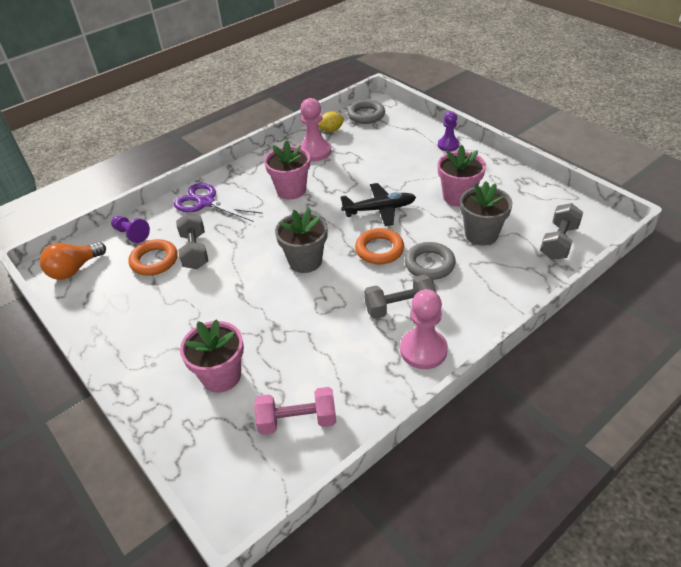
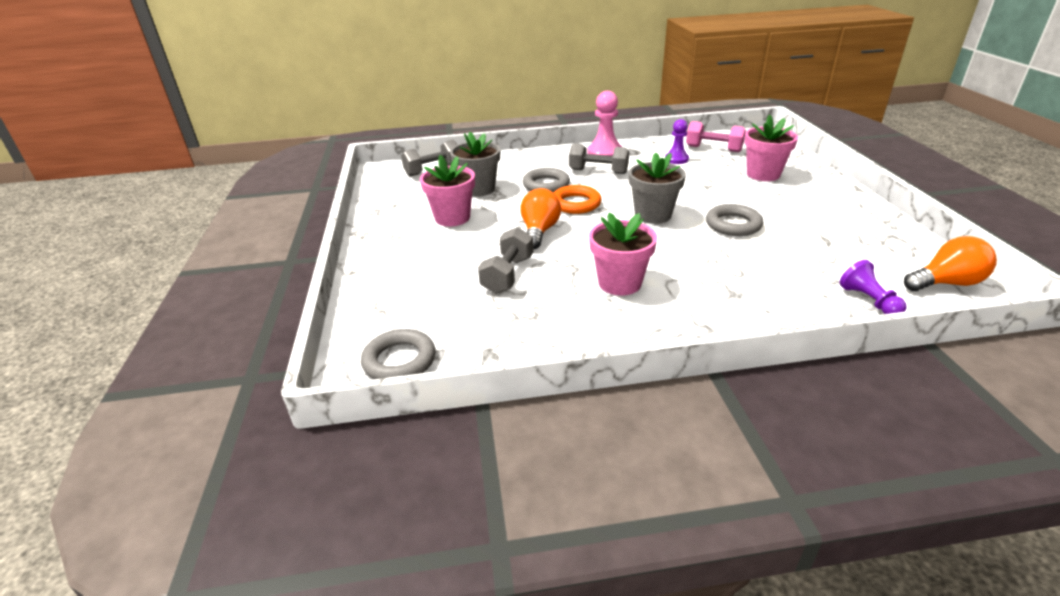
camera: 150 degrees left, 10 degrees down
orange ring [129,239,178,276] -> none
purple scissors [174,183,263,222] -> none
grey dumbbell [176,213,208,269] -> grey dumbbell moved to [478,227,533,294]
pink pawn [300,98,331,161] -> none
yellow lemon [318,111,344,132] -> none
black plane [341,183,416,226] -> orange light bulb [520,188,561,249]
purple pawn [438,111,460,151] -> purple pawn moved to [665,119,689,164]
none -> grey ring [706,204,763,236]

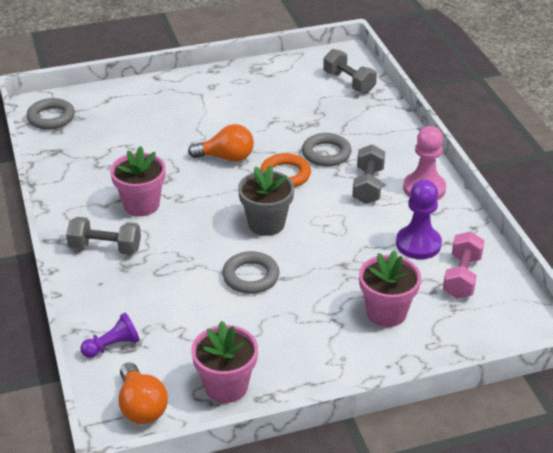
camera: 80 degrees right, 5 degrees up
pink flower pot [420,155,475,226] -> pink flower pot moved to [191,321,258,403]
grey flower pot [450,132,500,197] -> none
grey dumbbell [478,227,533,294] -> grey dumbbell moved to [66,217,141,255]
purple pawn [665,119,689,164] -> purple pawn [396,179,442,259], size x1.56

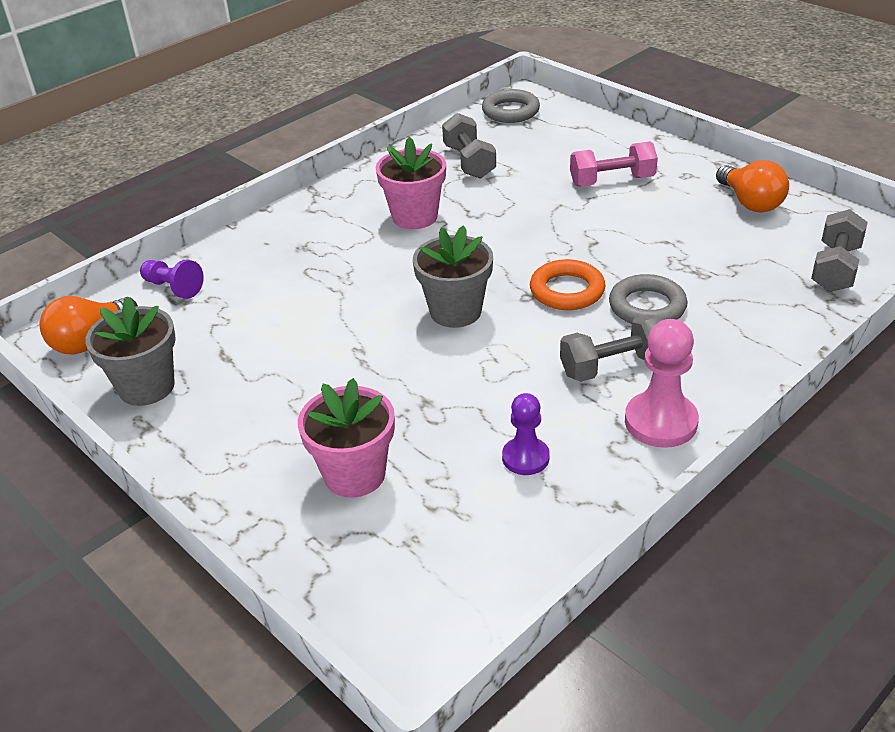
camera: 65 degrees right, 0 degrees up
grey dumbbell [66,217,141,255] -> grey dumbbell moved to [442,113,496,179]
orange light bulb [188,124,254,162] -> orange light bulb moved to [716,160,789,213]
pink flower pot [191,321,258,403] -> grey flower pot [85,297,176,406]
grey ring [222,251,279,294] -> none
purple pawn [396,179,442,259] -> purple pawn [502,393,550,475], size x0.64
pink dumbbell [443,231,485,299] -> pink dumbbell moved to [570,141,658,186]

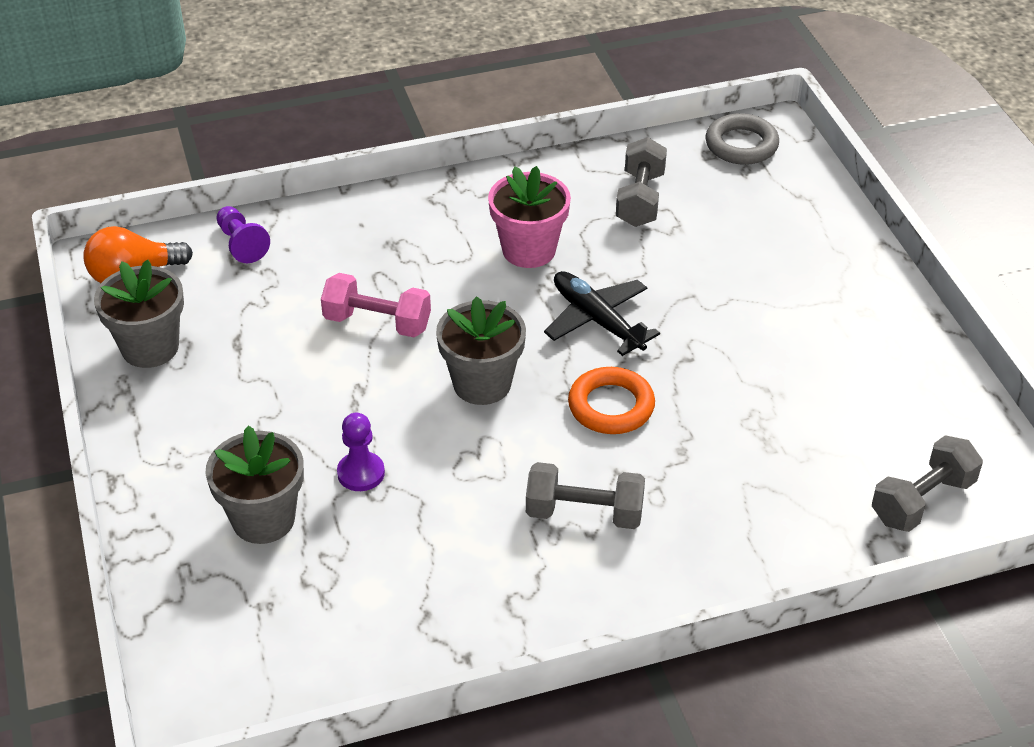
camera: 25 degrees right, 5 degrees up
pink flower pot [298,378,395,498] -> grey flower pot [206,425,304,544]
purple pawn [502,393,550,475] -> purple pawn moved to [337,413,385,491]
pink dumbbell [570,141,658,186] -> pink dumbbell moved to [321,273,431,337]
grey ring [609,274,687,324] -> none
pink pawn [625,319,699,448] -> none
orange light bulb [716,160,789,213] -> none
none -> black plane [544,271,660,356]

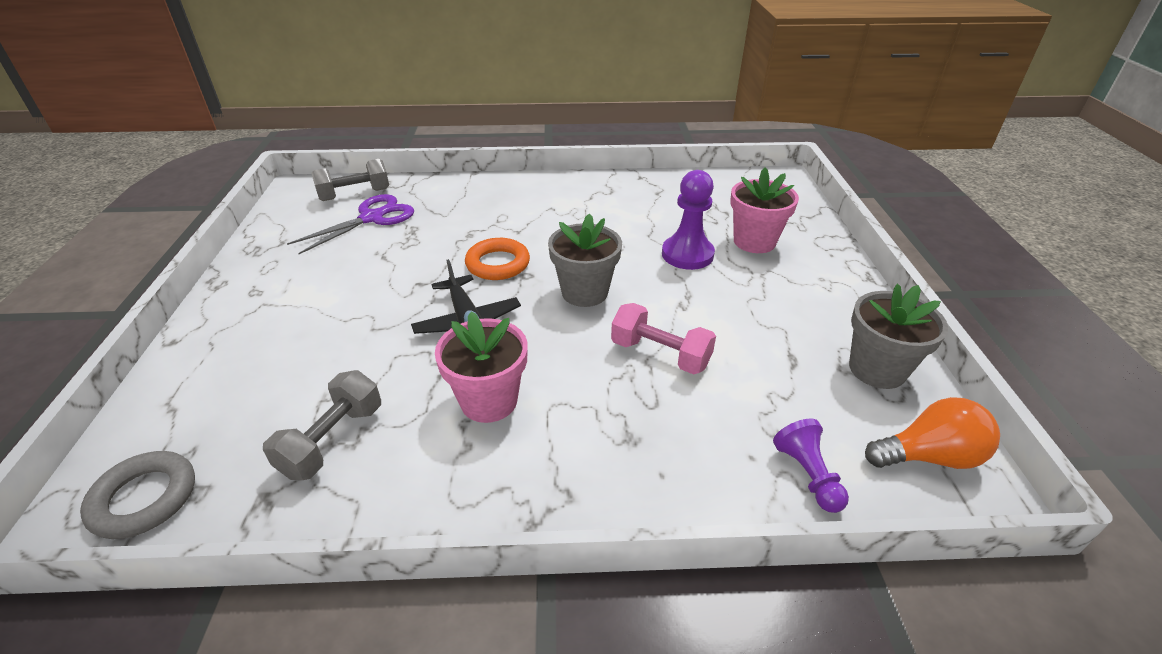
camera: 165 degrees left, 5 degrees down
grey flower pot [206,425,304,544] -> pink flower pot [730,167,799,253]
purple pawn [337,413,385,491] -> purple pawn [662,170,715,270], size x1.56
grey dumbbell [526,462,645,529] -> none
none -> purple scissors [287,194,414,254]

